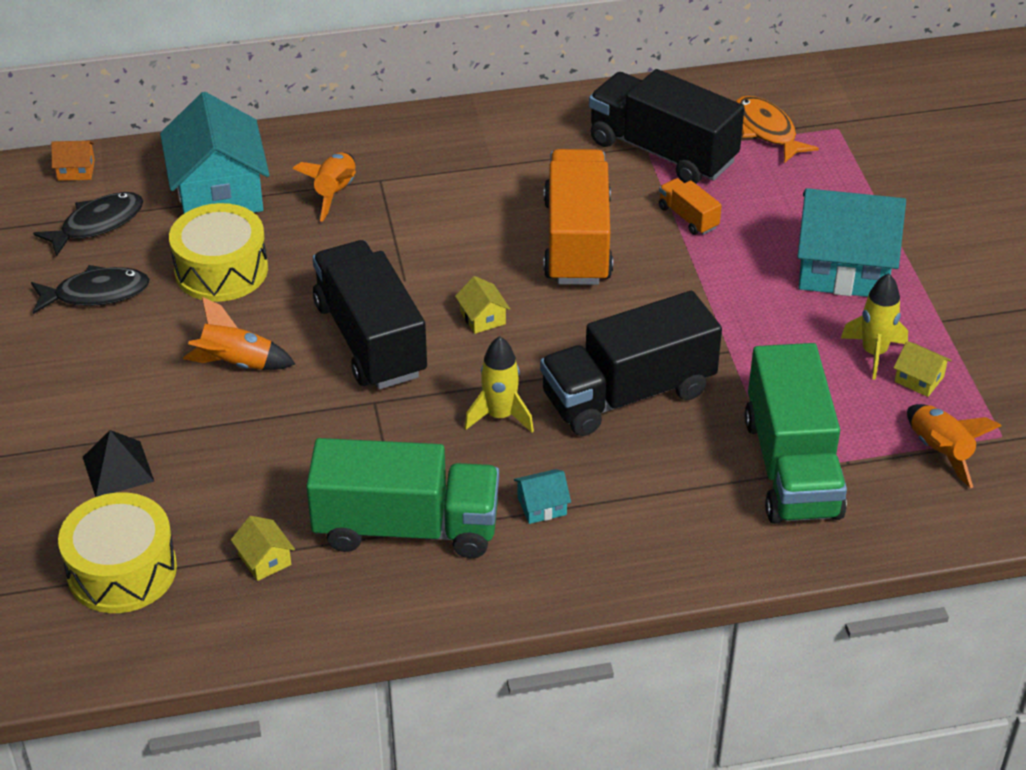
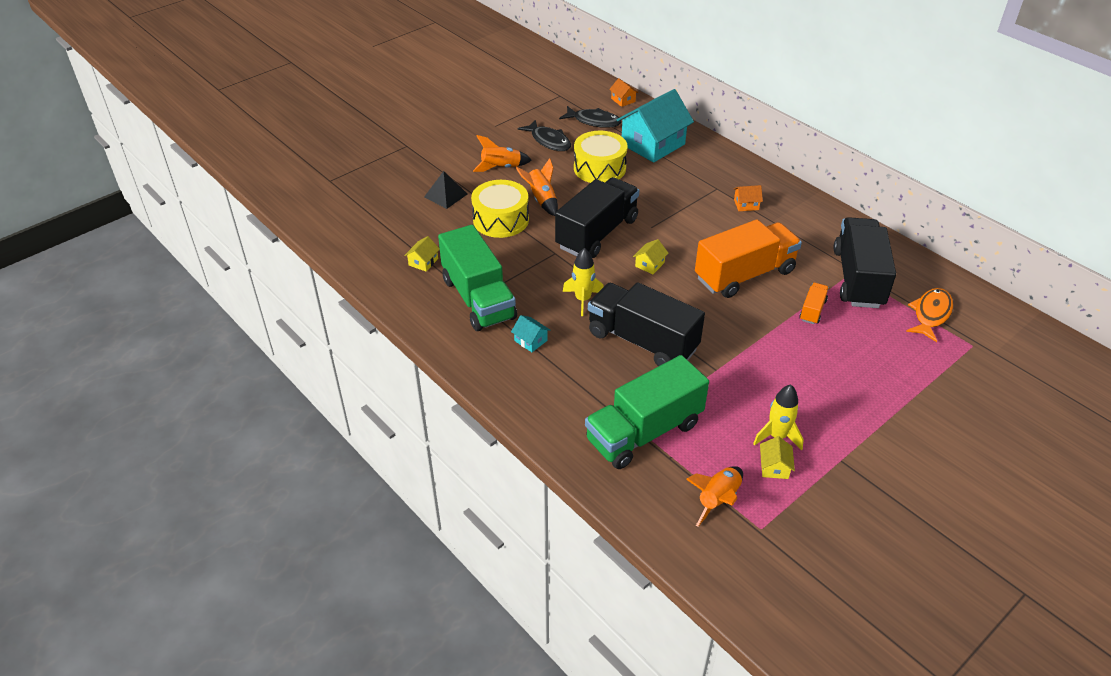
camera: 60 degrees right, 0 degrees up
yellow drum [58,492,177,613] -> yellow drum moved to [471,180,529,238]
orange rocket [292,152,356,222] -> orange rocket moved to [473,135,532,172]
turquoise house [797,188,906,297] -> none
none -> orange house [734,185,763,211]

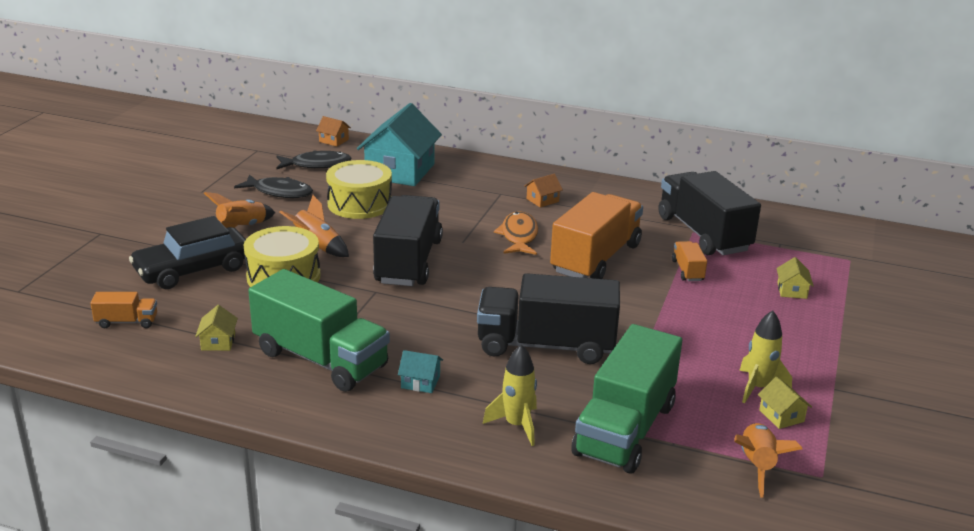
camera: 30 degrees left, 15 degrees down
black pyramid [424,171,468,209] -> black car [129,216,246,289]
yellow rocket [563,248,604,316] -> yellow rocket moved to [483,345,537,446]
yellow house [633,239,668,274] -> yellow house moved to [776,257,814,299]
orange fish [906,288,953,342] -> orange fish moved to [494,211,538,255]
none -> orange truck [91,292,157,328]

